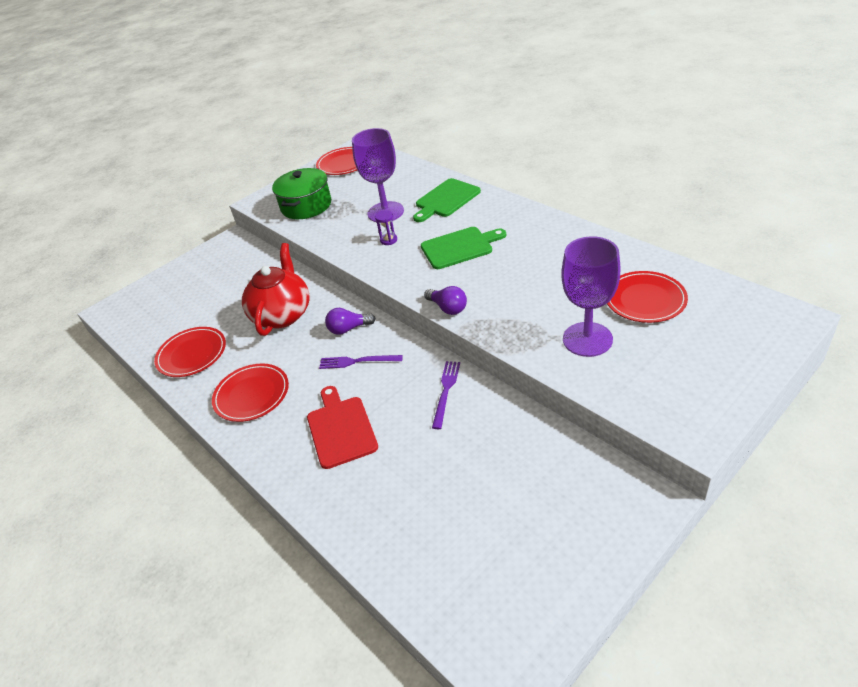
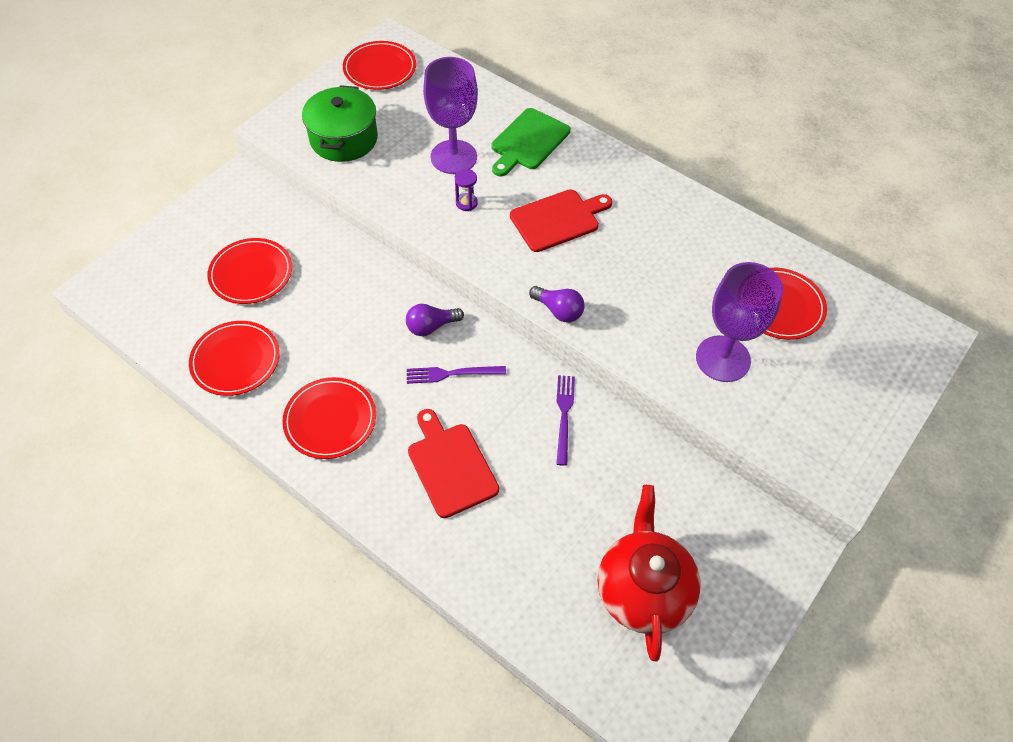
camera: 15 degrees left, 15 degrees up
red teapot [242,243,310,336] -> red teapot moved to [598,485,700,661]
green cutting board [421,227,506,269] -> red cutting board [510,189,612,252]
none -> red plate [207,238,292,304]

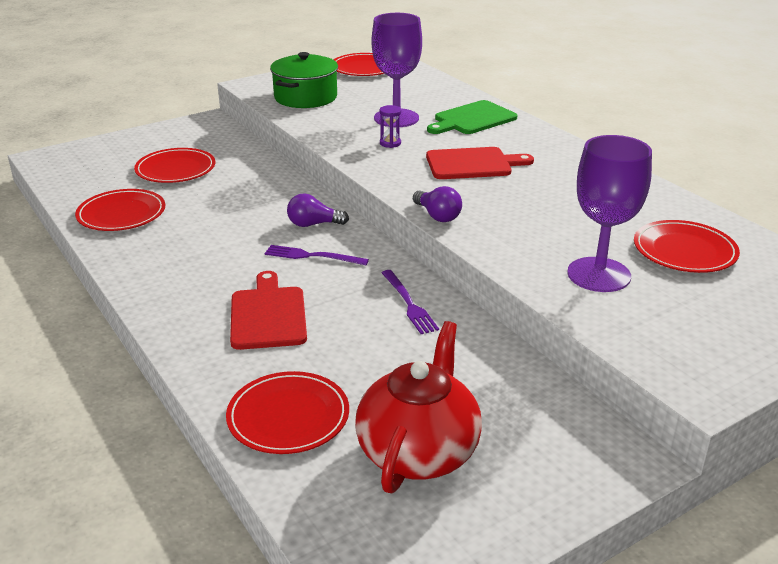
camera: 20 degrees right, 25 degrees down
red plate [282,377,376,459] -> red plate moved to [226,371,349,454]
purple fork [556,375,575,466] -> purple fork turned 135 degrees clockwise [382,270,439,334]

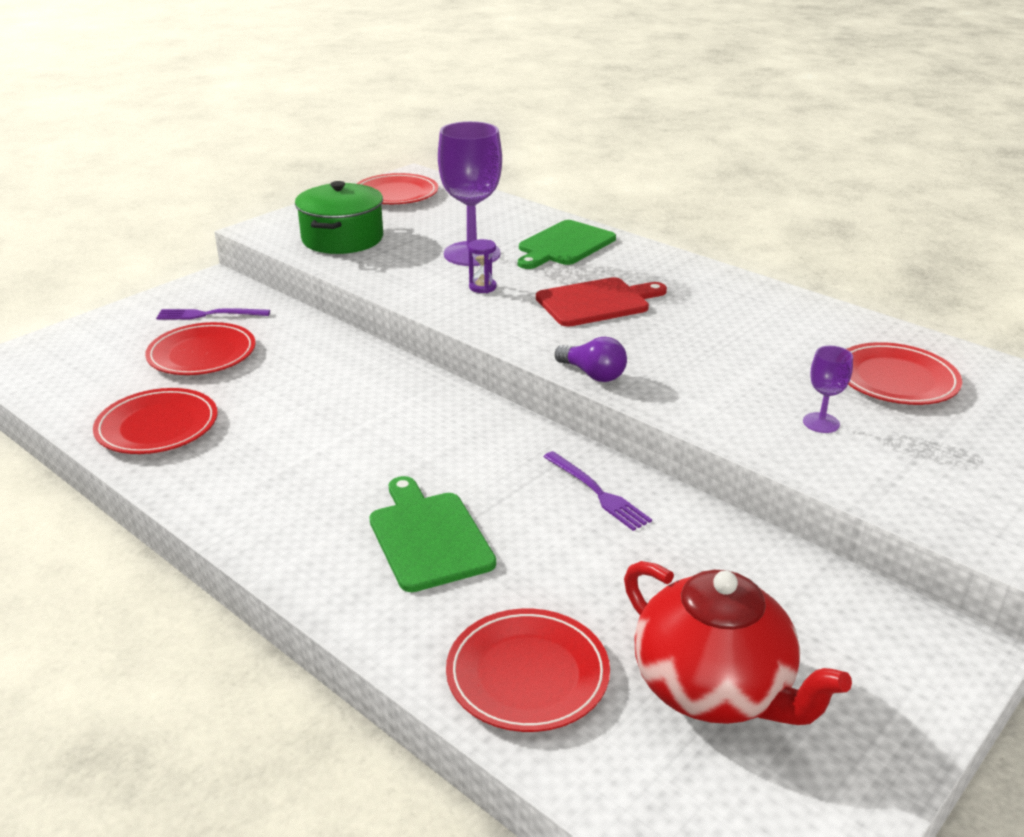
camera: 15 degrees left, 0 degrees up
red cutting board [230,271,307,350] -> green cutting board [369,476,496,592]
purple fork [265,245,369,265] -> purple fork moved to [156,308,270,319]
purple light bulb [287,193,349,227] -> none
red teapot [355,321,482,493] -> red teapot turned 135 degrees clockwise [624,561,852,725]
purple goblet [567,135,652,292] -> purple goblet [803,346,853,433], size x0.47

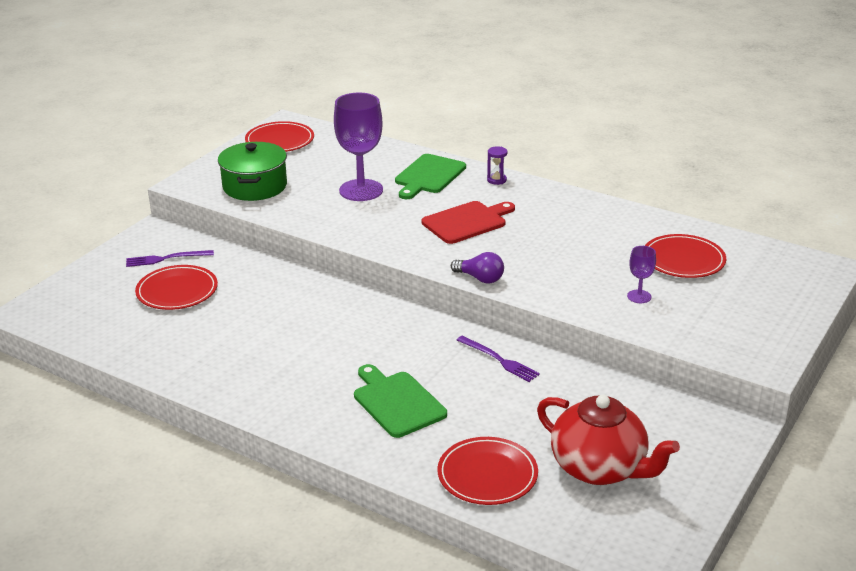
camera: 10 degrees left, 0 degrees up
red plate [93,388,218,454] -> none
purple hourglass [468,239,496,293] -> purple hourglass moved to [487,146,507,185]

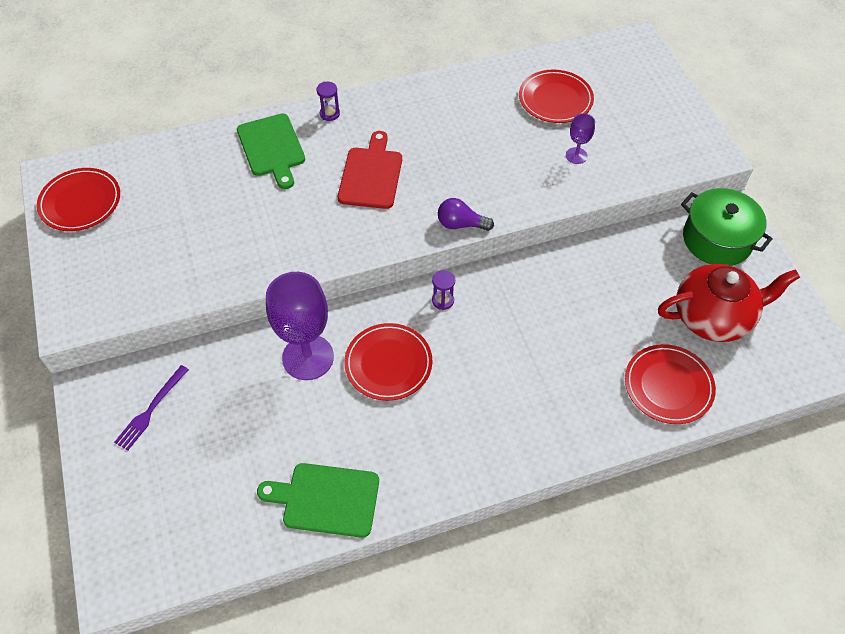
camera: 50 degrees left, 25 degrees up
red plate [135,265,218,310] -> red plate moved to [344,323,432,401]
green pot [218,142,287,201] -> green pot moved to [681,188,773,266]
purple goblet [334,93,383,201] -> purple goblet moved to [266,272,334,380]
green cutting board [354,364,447,438] -> green cutting board moved to [257,463,379,538]
purple light bulb [451,252,504,283] -> purple light bulb turned 150 degrees counterclockwise [438,198,494,231]
purple fork [457,336,540,382] -> none
none -> purple hourglass [432,270,455,310]

